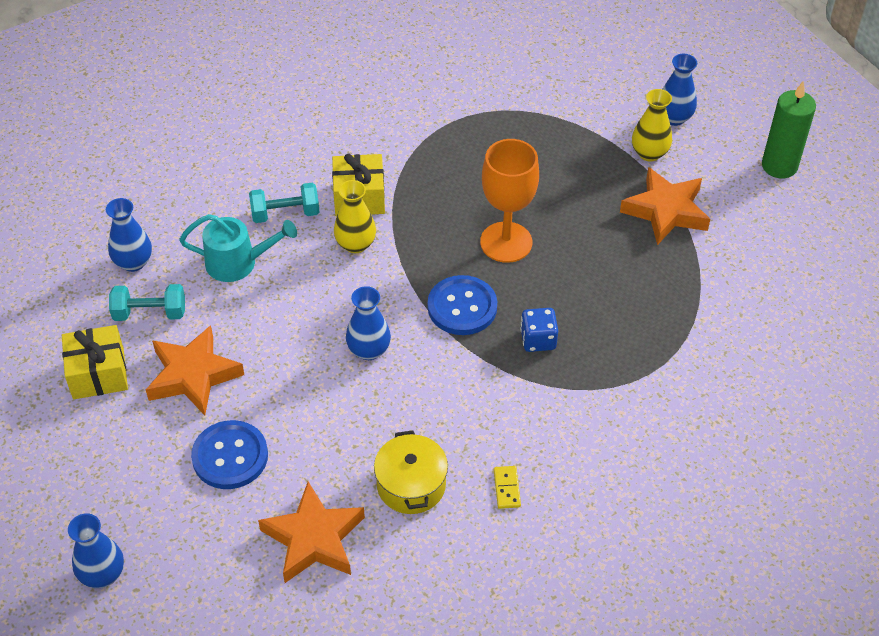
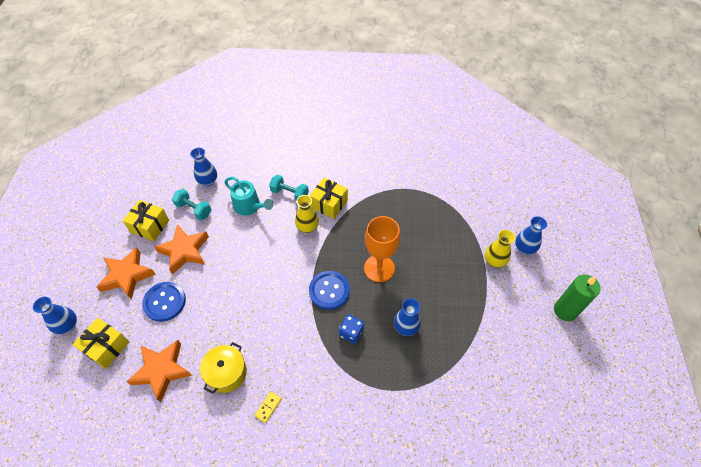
camera: 35 degrees right, 5 degrees up
blue vase [346,286,391,360] -> blue vase moved to [394,298,421,336]
orange star [620,167,710,245] -> orange star moved to [96,247,156,300]
none -> yellow gift [72,318,129,369]

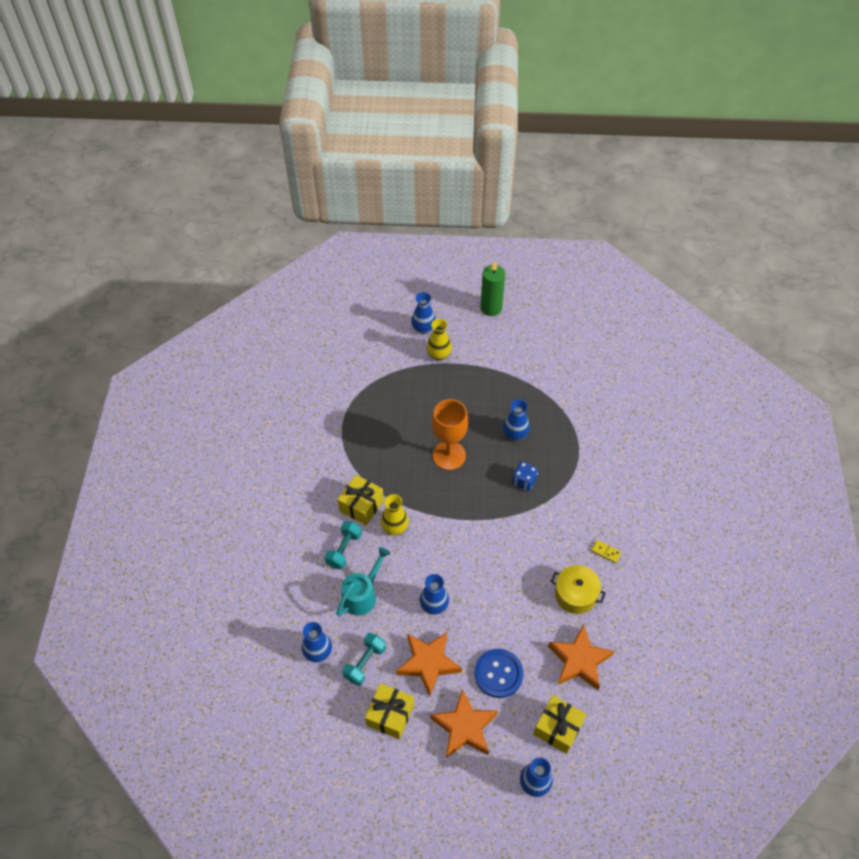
camera: 90 degrees left, 0 degrees up
blue button [309,271,350,310] -> none
none -> blue vase [420,574,449,615]

